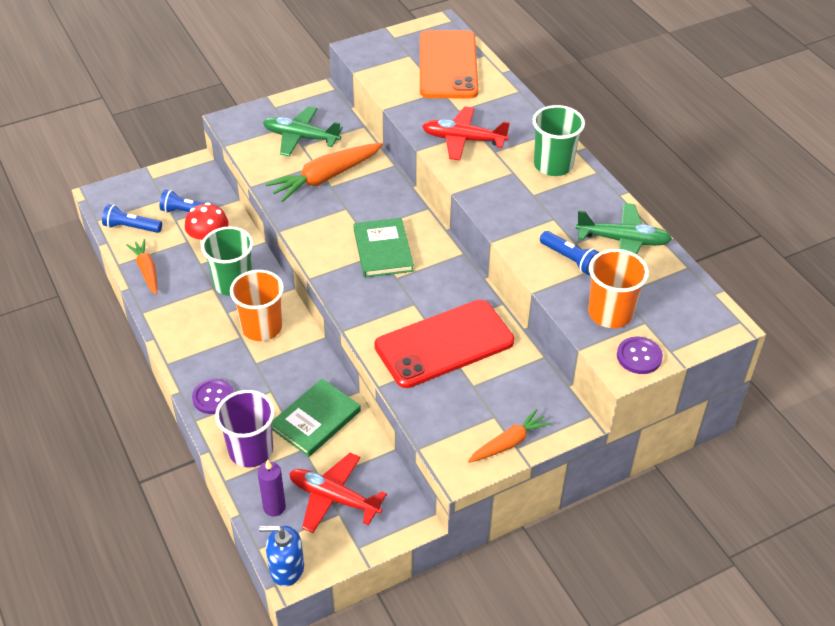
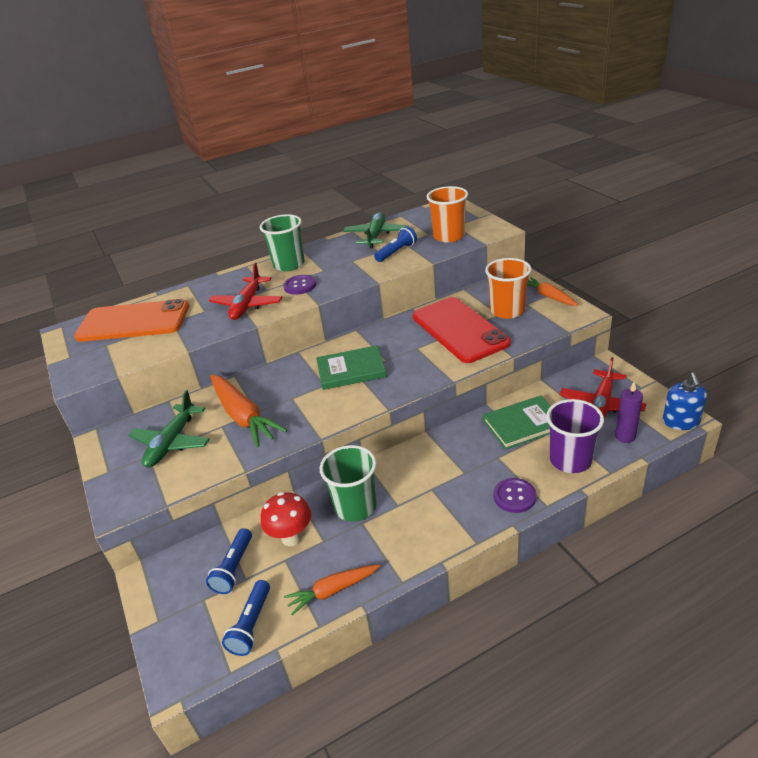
camera: 85 degrees left, 10 degrees down
orange cup [230,270,284,341] -> orange cup moved to [485,258,532,319]
green book [272,379,361,457] -> green book turned 60 degrees counterclockwise [483,395,551,450]
purple button [617,337,663,374] -> purple button moved to [283,275,316,295]

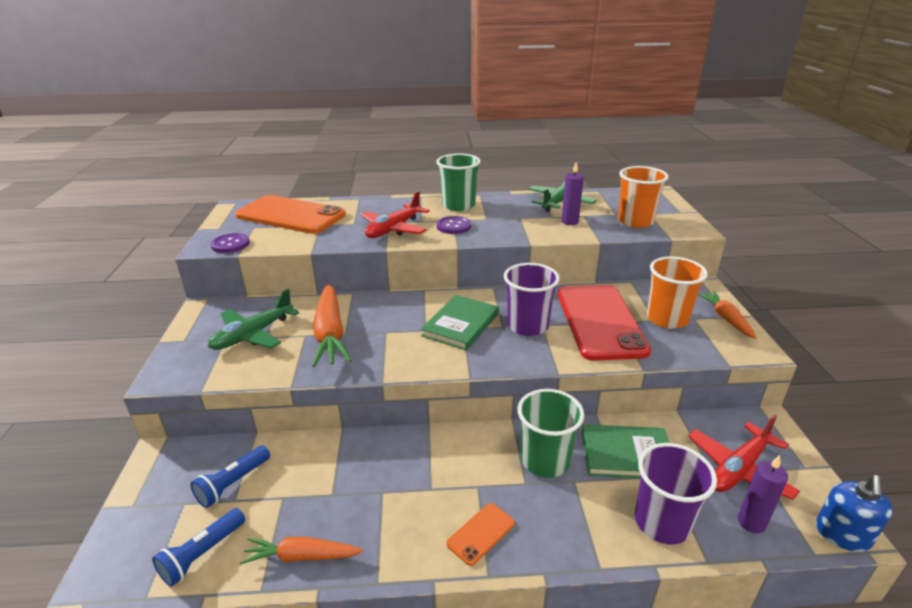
camera: 20 degrees right, 5 degrees down
red mushroom [261,492,311,546] -> none
green book [316,345,387,390] -> green book turned 75 degrees counterclockwise [421,295,499,351]
green cup [320,445,377,522] -> green cup moved to [518,389,584,478]
blue flashlight [374,226,417,262] -> purple candle [561,162,584,225]
purple button [494,478,536,513] -> purple button moved to [210,233,250,253]
none -> orange phone [446,503,515,566]
none -> purple cup [504,263,560,336]

